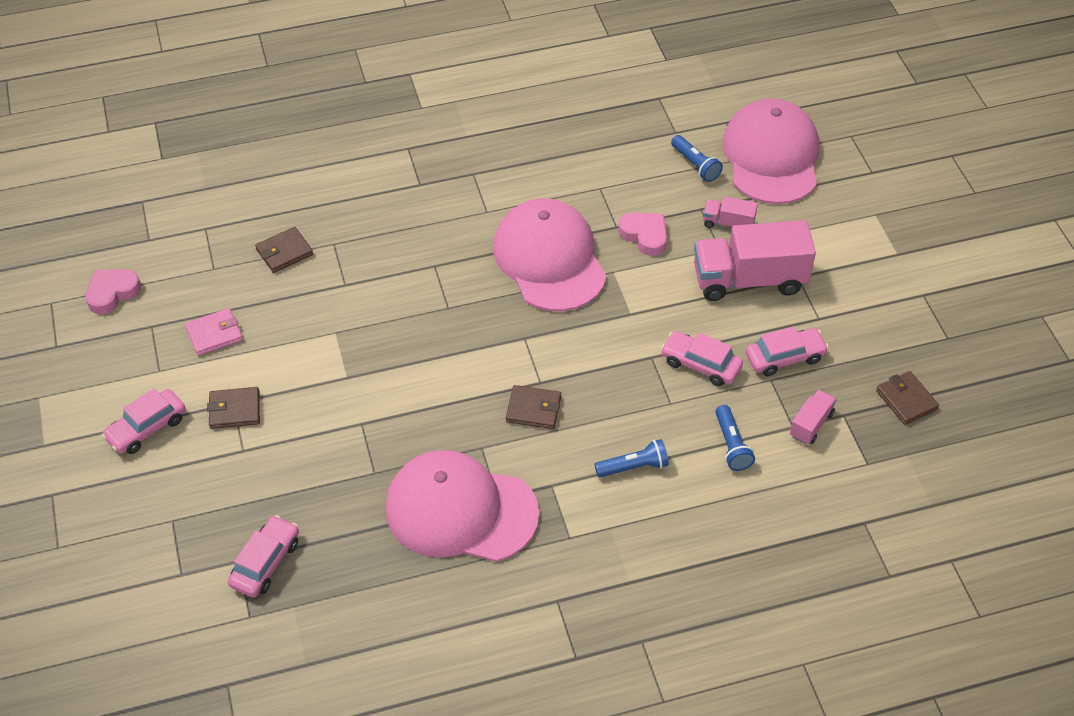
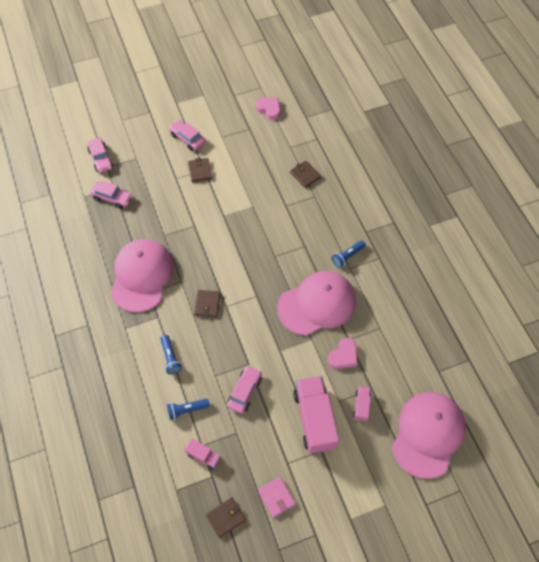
camera: 85 degrees right, 10 degrees up
pink wallet [185,308,243,356] -> pink wallet moved to [258,477,296,518]
blue flashlight [671,135,723,182] -> blue flashlight moved to [332,240,366,268]
pink cap [722,98,819,204] -> pink cap turned 60 degrees counterclockwise [392,392,466,479]
pink car [746,326,829,376] -> pink car moved to [87,138,113,173]

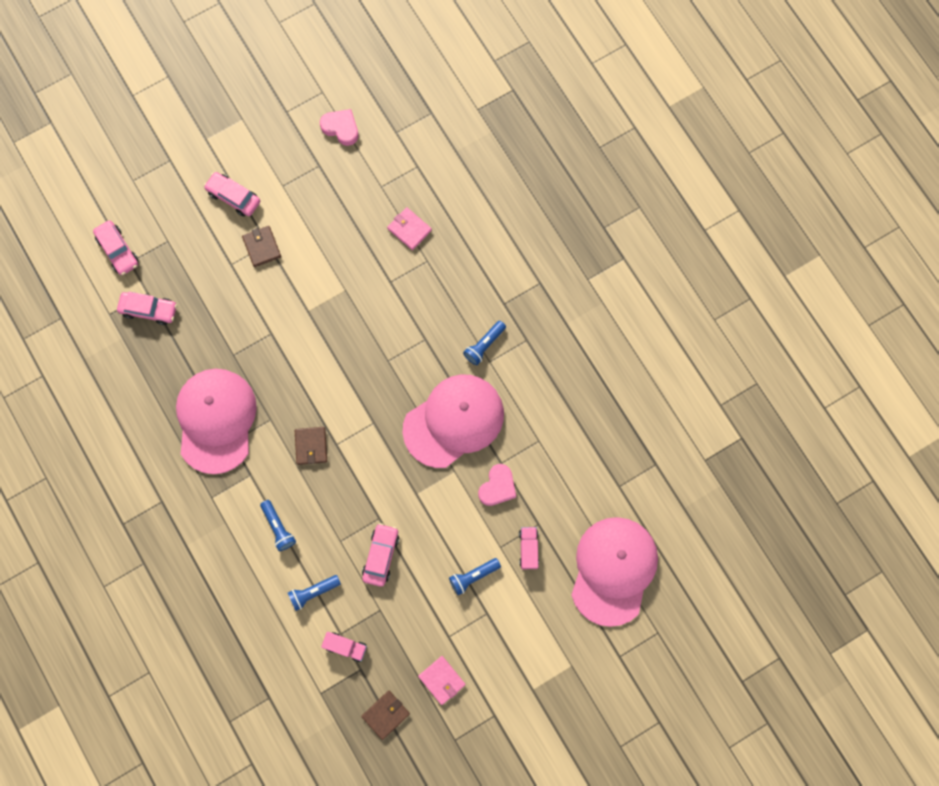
camera: 10 degrees left, 15 degrees up
brown wallet [290,161,321,188] -> pink wallet [387,207,432,250]
pink truck [293,376,339,454] -> blue flashlight [449,558,501,595]

